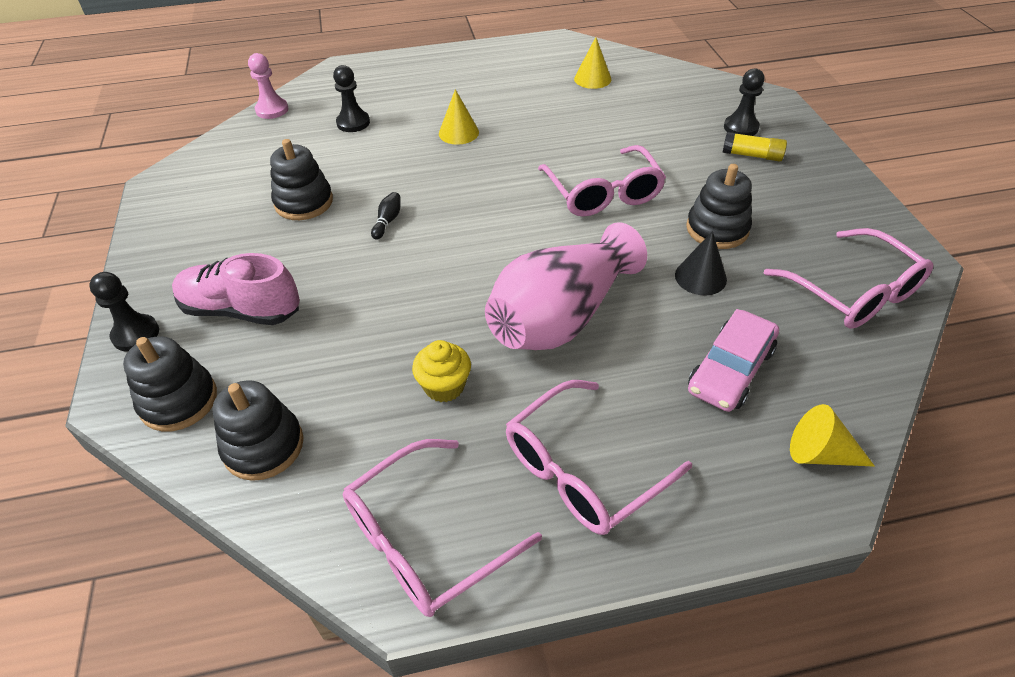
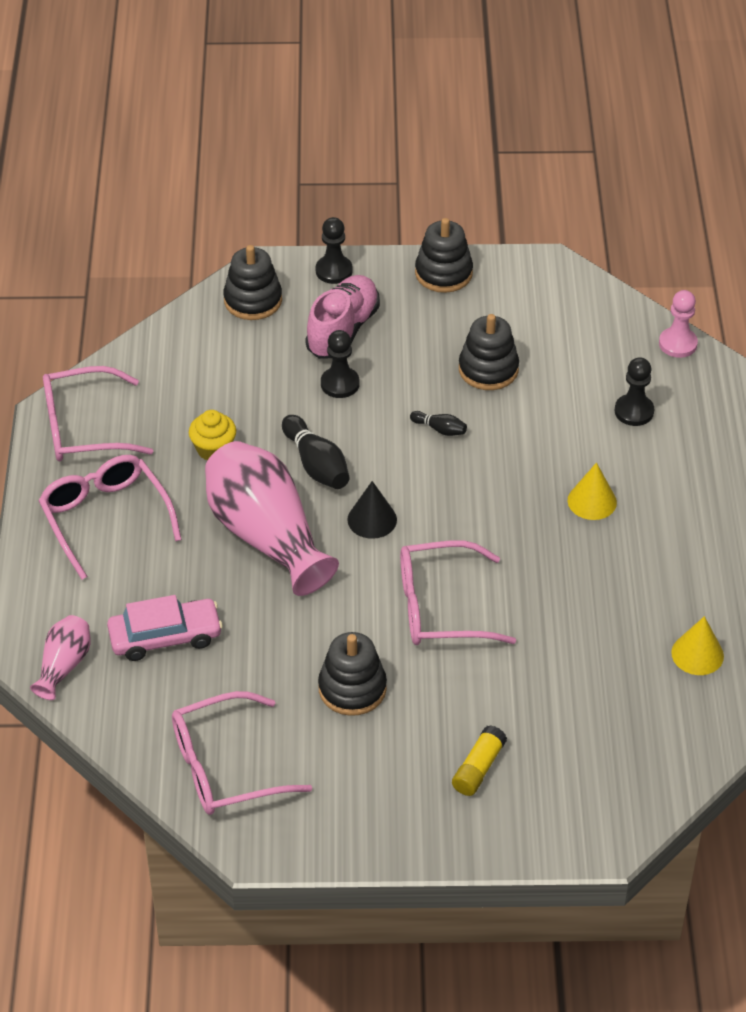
camera: 100 degrees right, 0 degrees up
black stacking toy [212,380,304,481] -> black stacking toy moved to [415,218,473,293]
pink glasses [343,439,542,617] -> pink glasses turned 75 degrees counterclockwise [43,366,153,461]
black cone [675,231,727,295] -> black cone moved to [347,481,397,539]
pink car [688,309,779,412] -> pink car turned 120 degrees clockwise [107,595,223,661]
black pawn [724,68,765,136] -> black pawn moved to [321,330,360,398]
yellow cone [790,404,875,467] -> pink vase [30,615,91,700]
none -> black bowling pin [282,415,349,489]

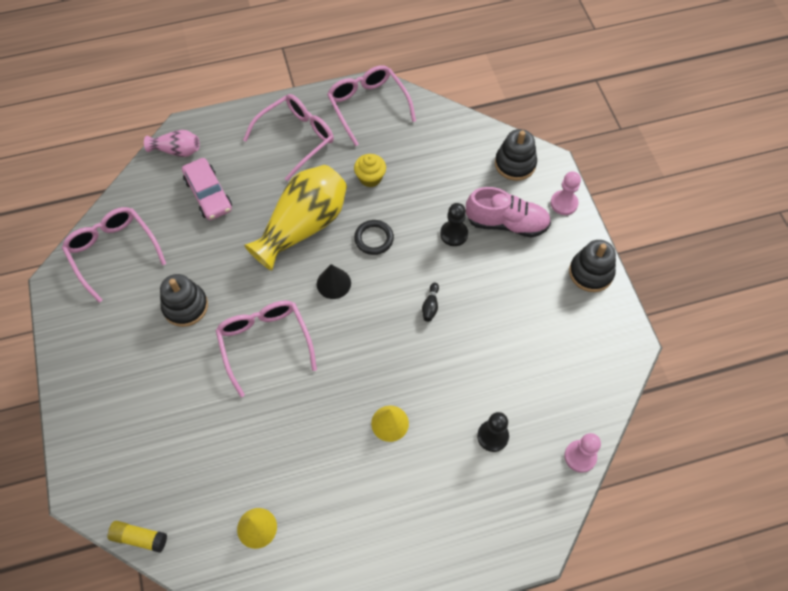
camera: 75 degrees right, 15 degrees up
pink vase [205,441,339,596] -> yellow vase [244,165,347,271]
black bowling pin [282,415,349,489] -> black ring [354,220,394,255]
black pawn [316,217,353,284] -> pink pawn [551,172,581,215]
yellow glue stick [452,725,507,796] -> yellow glue stick moved to [107,521,167,553]
black stacking toy [459,314,519,390] -> none

